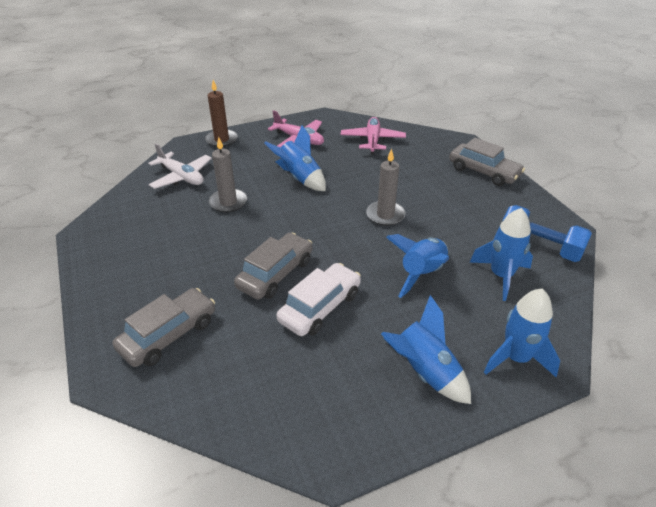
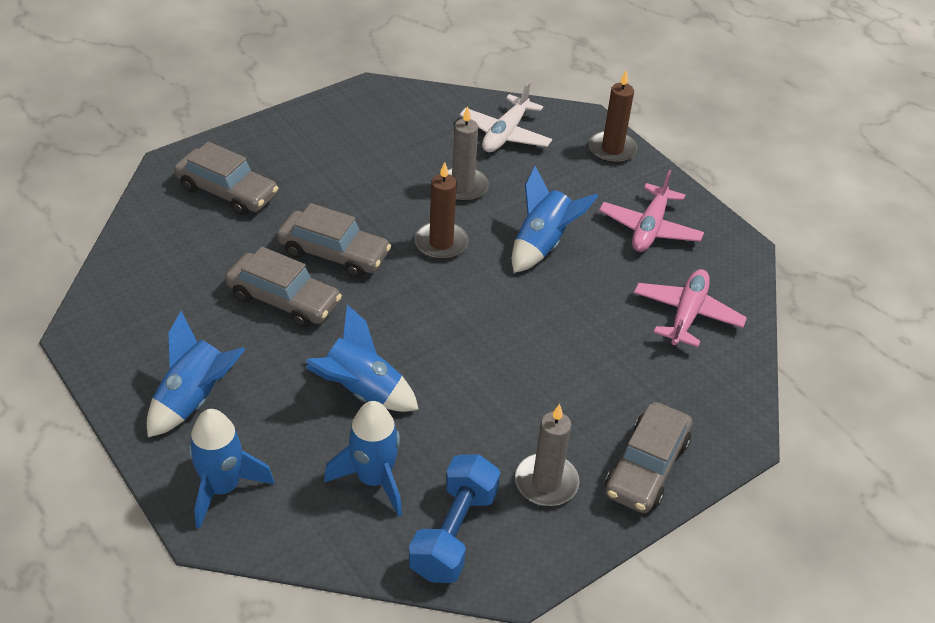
camera: 75 degrees right, 5 degrees up
white car [276,263,361,336] -> grey car [225,247,342,328]
pink plane [341,117,406,154] -> pink plane turned 60 degrees counterclockwise [634,269,747,347]
grey candle [366,149,406,226] -> grey candle moved to [515,404,579,506]
none -> brown candle [414,162,468,260]

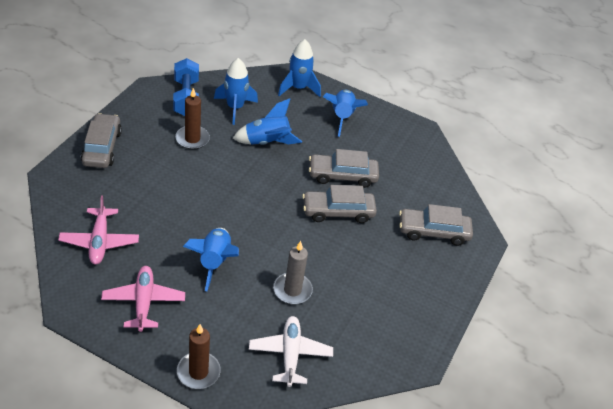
camera: 150 degrees right, 0 degrees up
brown candle [414,162,468,260] -> brown candle moved to [175,88,210,149]
grey candle [515,404,579,506] -> none

